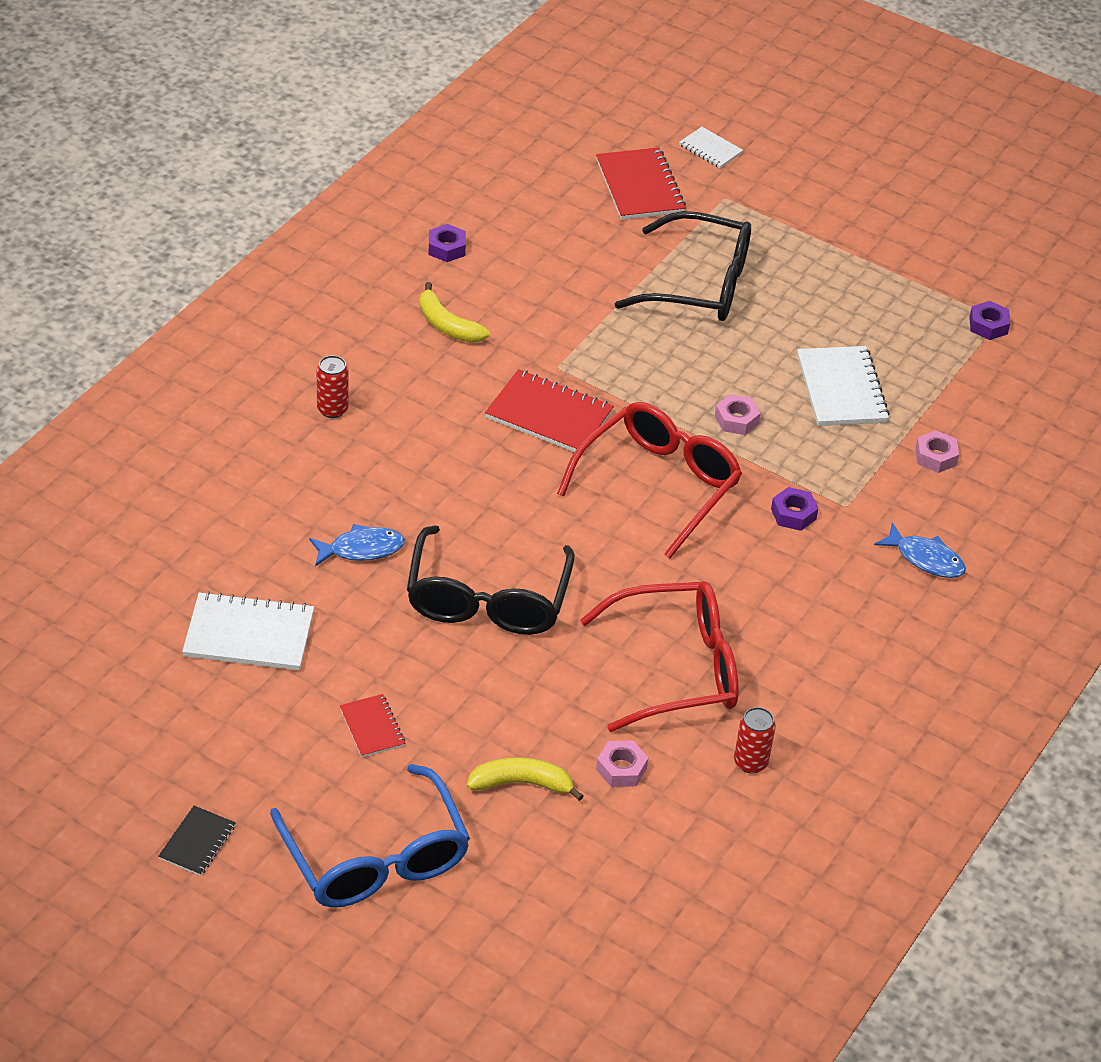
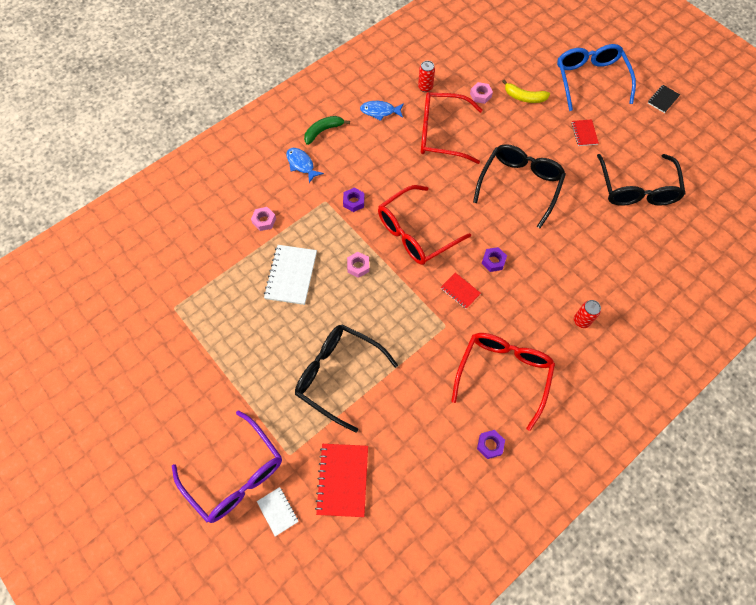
camera: 160 degrees left, 20 degrees up
white notebook [182,591,314,671] -> black glasses [597,154,686,206]
blue fish [309,524,405,566] -> blue fish moved to [360,101,404,121]
yellow banana [420,282,490,343] -> red glasses [451,333,555,431]
red notebook [485,369,614,452] -> red notebook [440,273,481,309], size x0.56
purple nut [969,301,1010,340] -> purple nut moved to [482,247,507,272]
none -> purple glasses [172,411,282,523]
none -> green banana [304,116,350,145]

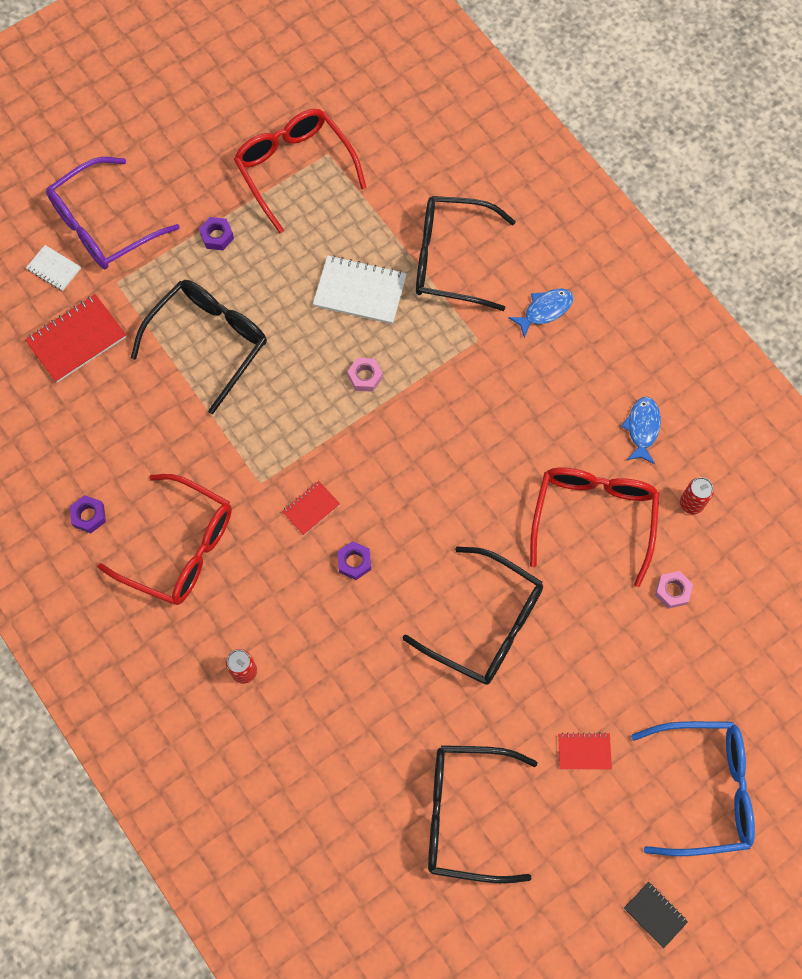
camera: 95 degrees right, 5 degrees up
pink nut [251,207,276,231] -> black glasses [416,196,516,311]
white notebook [257,487,299,536] -> white notebook turned 60 degrees clockwise [26,245,81,291]
green banana [304,116,350,145] -> none
red notebook [315,444,368,517] -> red notebook turned 45 degrees counterclockwise [25,294,126,383]
purple nut [343,188,364,212] -> purple nut moved to [199,217,234,250]
red glasses [378,185,471,265] -> red glasses moved to [234,109,367,233]
yellow banana [502,79,550,103] -> none

